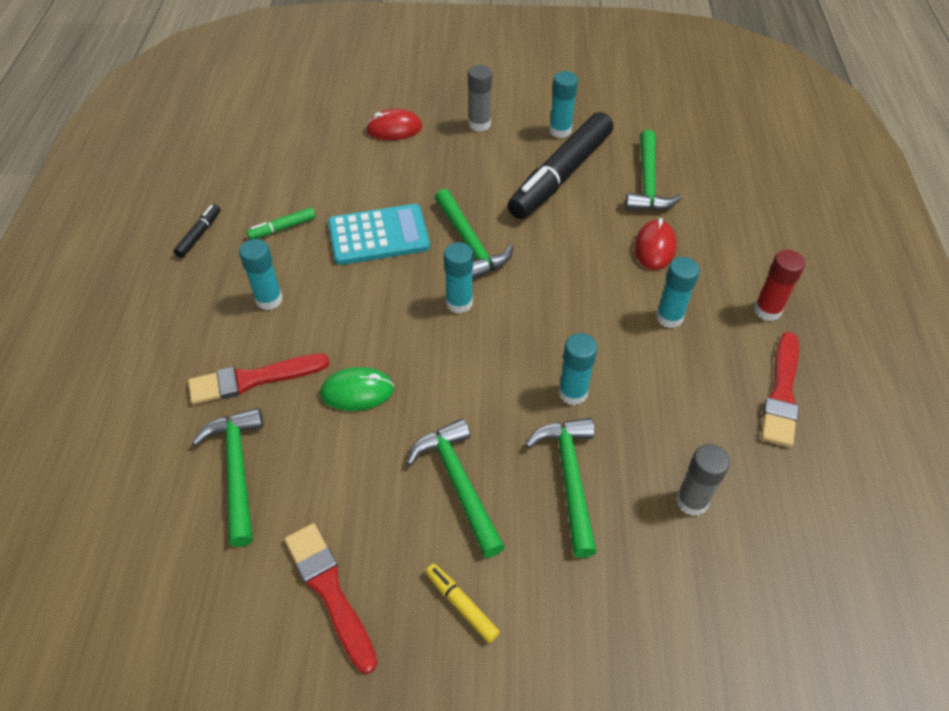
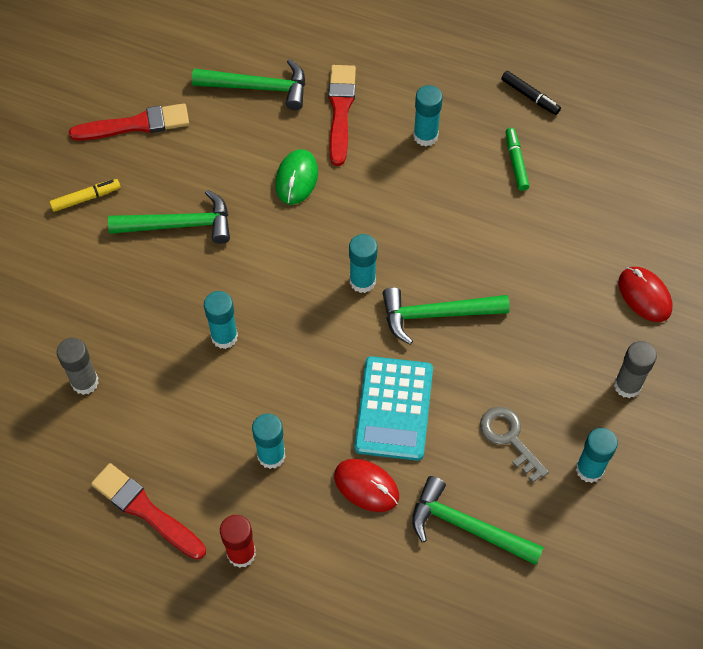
camera: 110 degrees right, 10 degrees up
turquoise calculator [328,204,430,265] -> turquoise calculator moved to [354,356,433,461]
red mouse [365,109,422,140] -> red mouse turned 45 degrees counterclockwise [619,267,672,322]
black marker [507,112,613,219] -> grey key [480,407,549,483]
green hammer [525,418,597,558] -> none

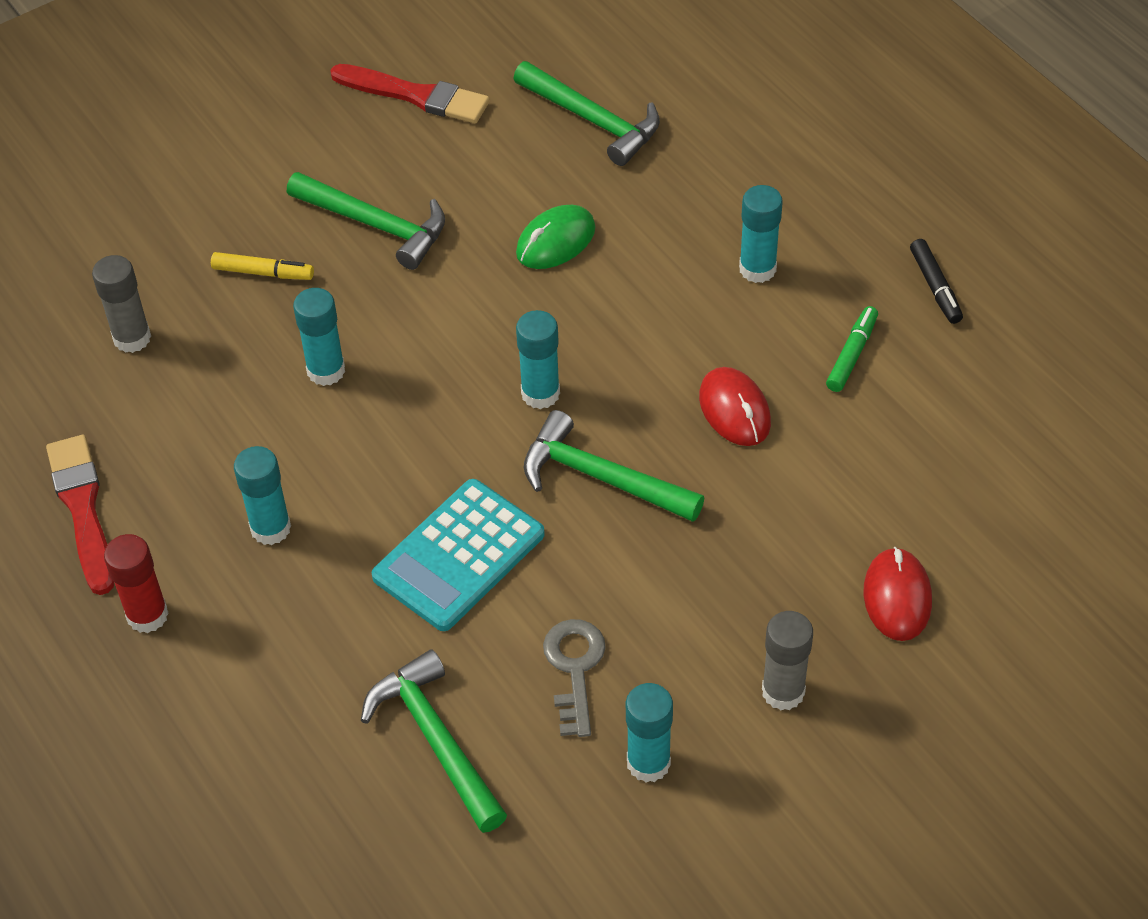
camera: 35 degrees right, 10 degrees down
yellow marker [50,179,120,212] -> yellow marker moved to [211,252,314,280]
red brush [328,65,356,166] -> none
red mouse [334,459,399,512] -> red mouse moved to [699,367,771,446]

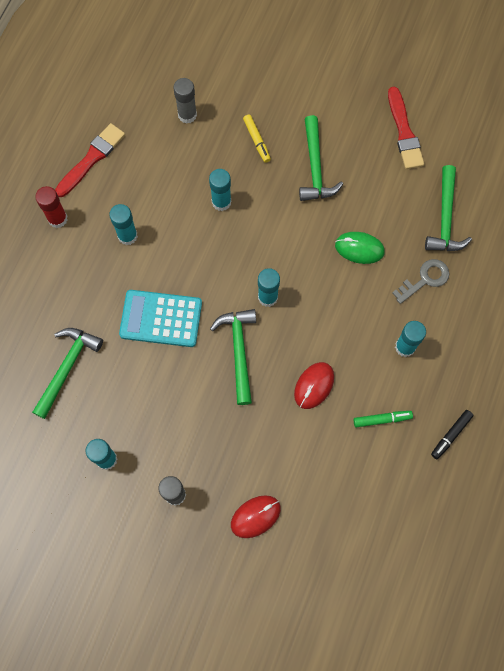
camera: 55 degrees right, 20 degrees up
grey key [543,619,606,737] -> grey key moved to [392,259,449,304]

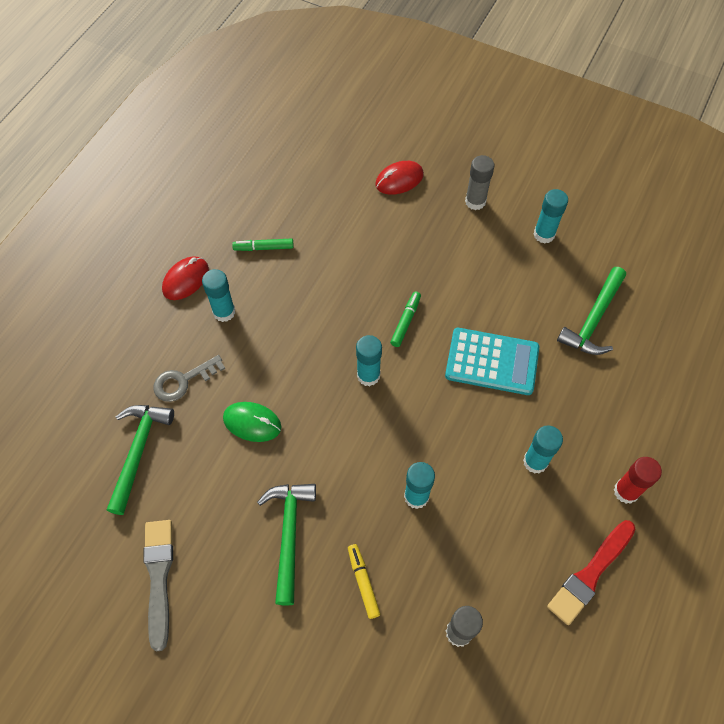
camera: 175 degrees left, 10 degrees down
green hammer [210,309,256,405] -> green marker [390,291,421,347]
red mouse [294,362,334,409] -> red mouse moved to [162,256,209,300]
red brush [388,87,424,169] -> grey brush [143,520,173,652]
black marker [431,410,473,459] -> none

